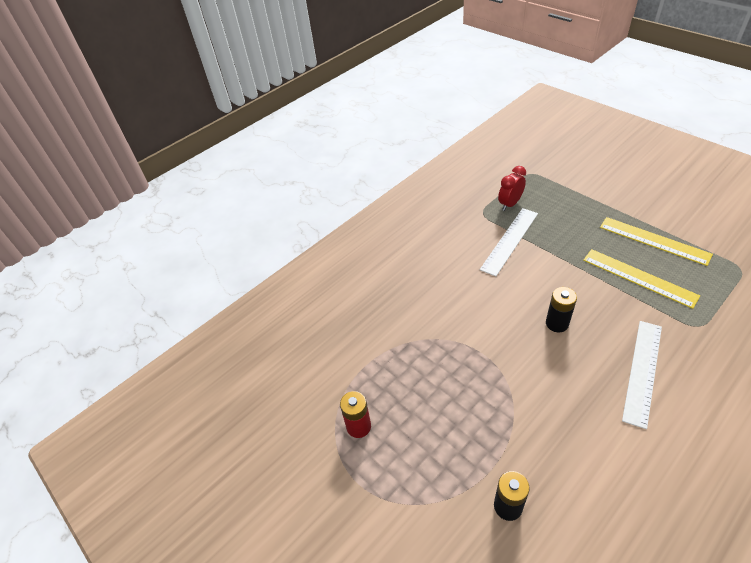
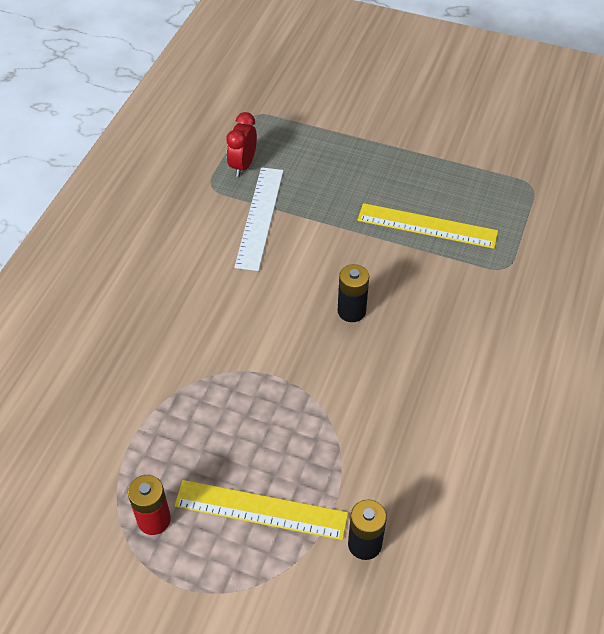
camera: 30 degrees left, 5 degrees up
yellow ruler [600,217,713,266] -> yellow ruler moved to [174,480,348,540]
white ruler [622,321,662,429] -> none

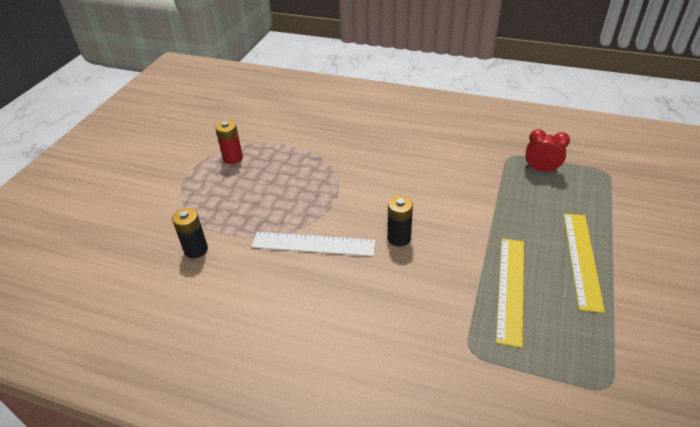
camera: 90 degrees right, 10 degrees down
yellow ruler [174,480,348,540] -> yellow ruler moved to [564,213,605,313]
white ruler [234,167,284,271] -> white ruler moved to [251,232,376,256]

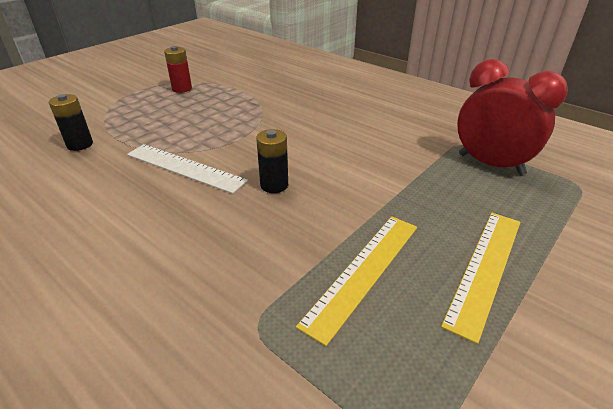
camera: 20 degrees right, 5 degrees down
red clock [526,129,570,173] -> red clock [457,59,568,175], size x1.74

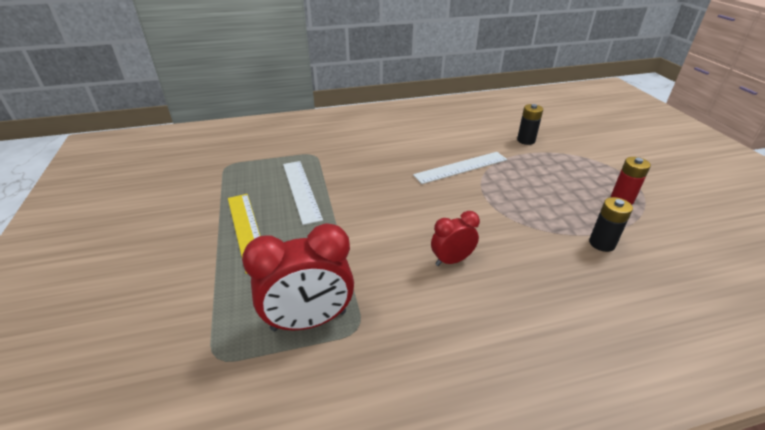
camera: 125 degrees right, 0 degrees up
black battery [256,129,288,193] -> black battery moved to [589,197,633,252]
yellow ruler [296,216,417,346] -> white ruler [283,161,323,225]
none -> red clock [431,211,480,266]

